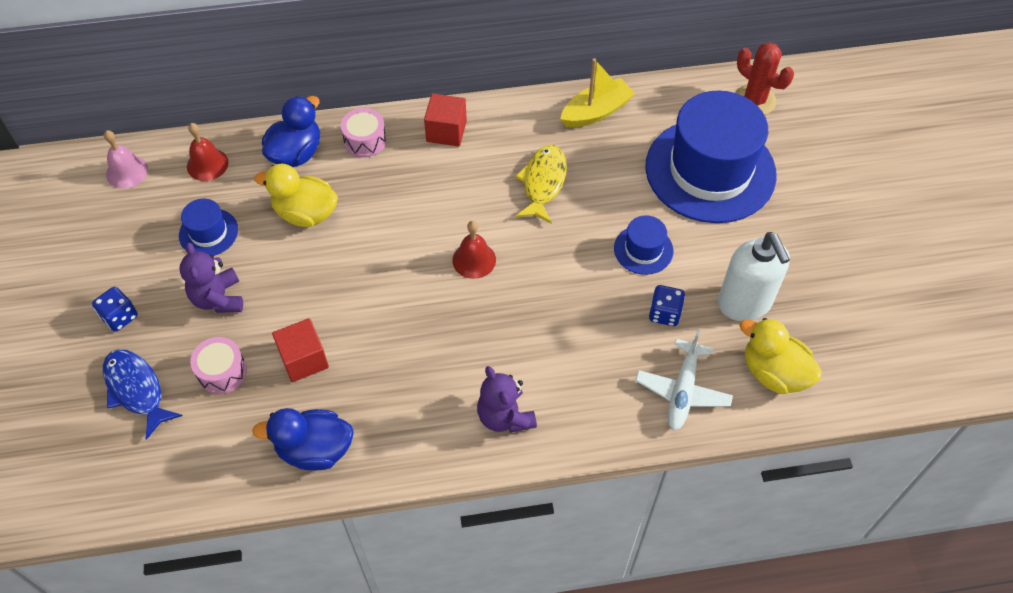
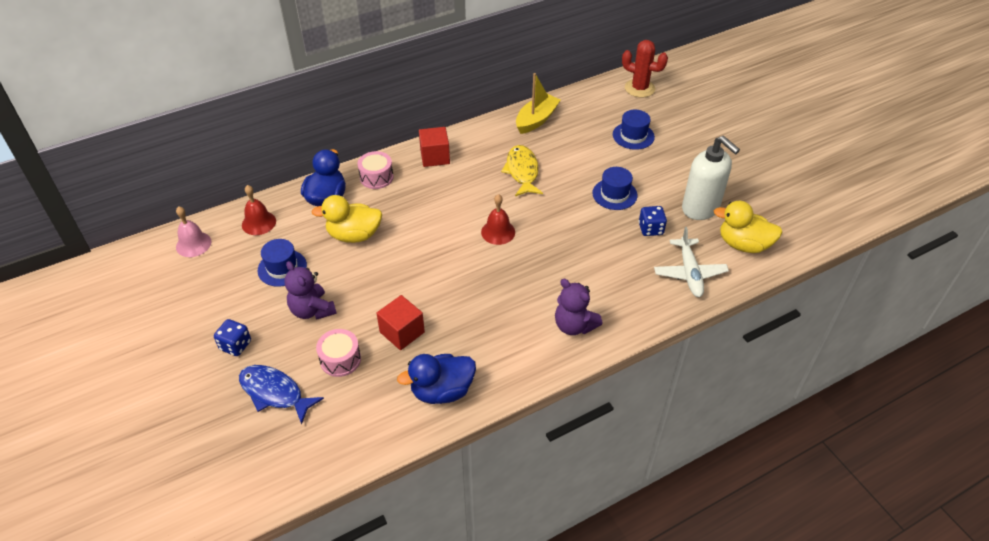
camera: 20 degrees left, 10 degrees down
blue hat [645,90,777,223] -> blue hat [613,110,655,150], size x0.43

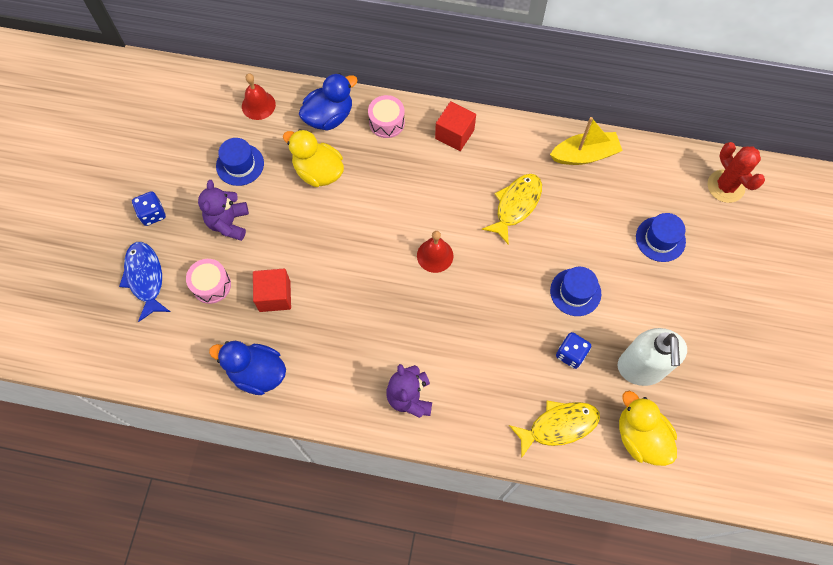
camera: 40 degrees right, 20 degrees up
pink bell [176,206,212,257] -> none
white plane [654,227,729,297] -> yellow fish [509,401,600,458]

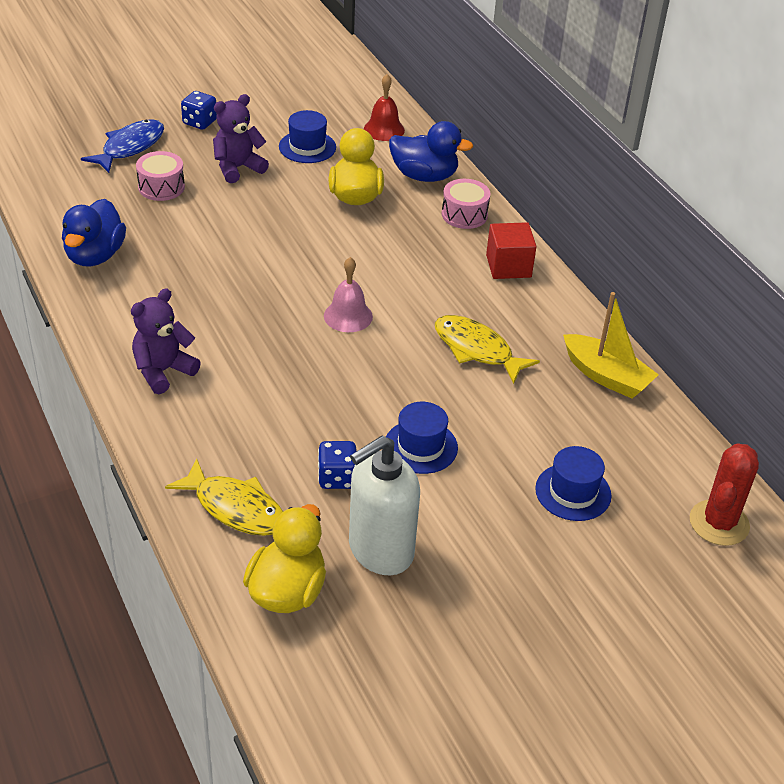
camera: 50 degrees right, 25 degrees down
blue duck [209,341,286,395] -> blue duck turned 150 degrees counterclockwise [62,199,126,267]
red cube [253,269,291,312] -> none
red bell [417,231,454,273] -> pink bell [324,257,373,332]
yellow fish [482,174,542,245] -> yellow fish turned 135 degrees counterclockwise [435,315,540,384]

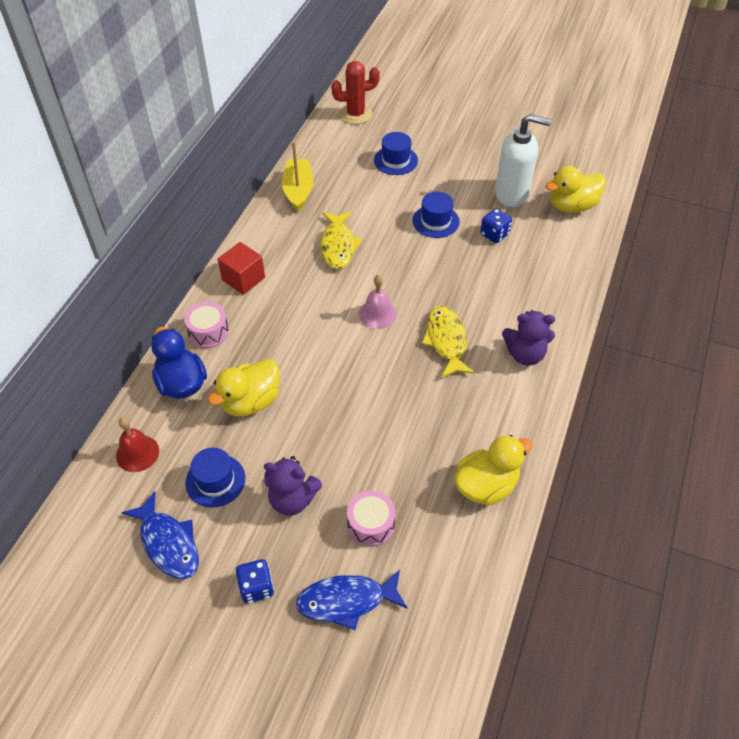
camera: 130 degrees left, 10 degrees up
blue duck [62,199,126,267] -> yellow duck [454,435,533,506]
yellow fish [165,458,283,536] -> yellow fish moved to [422,306,475,378]
none -> blue fish [121,491,199,579]

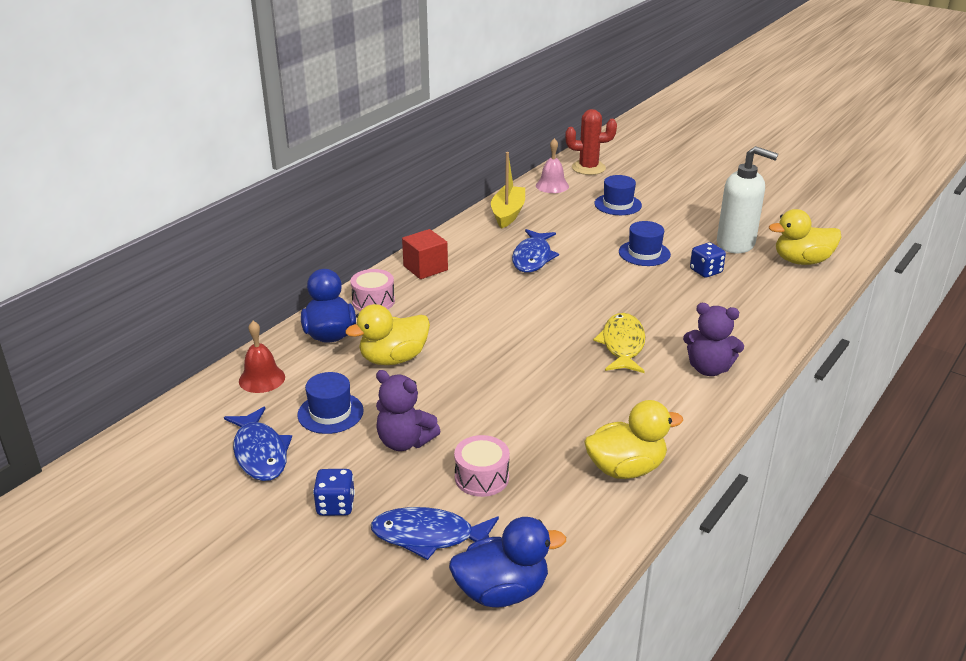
camera: 15 degrees right, 20 degrees down
yellow fish [320,212,362,269] -> blue fish [512,229,559,273]
pink bell [359,275,397,329] -> pink bell moved to [536,138,569,193]
none -> blue duck [449,517,566,608]

